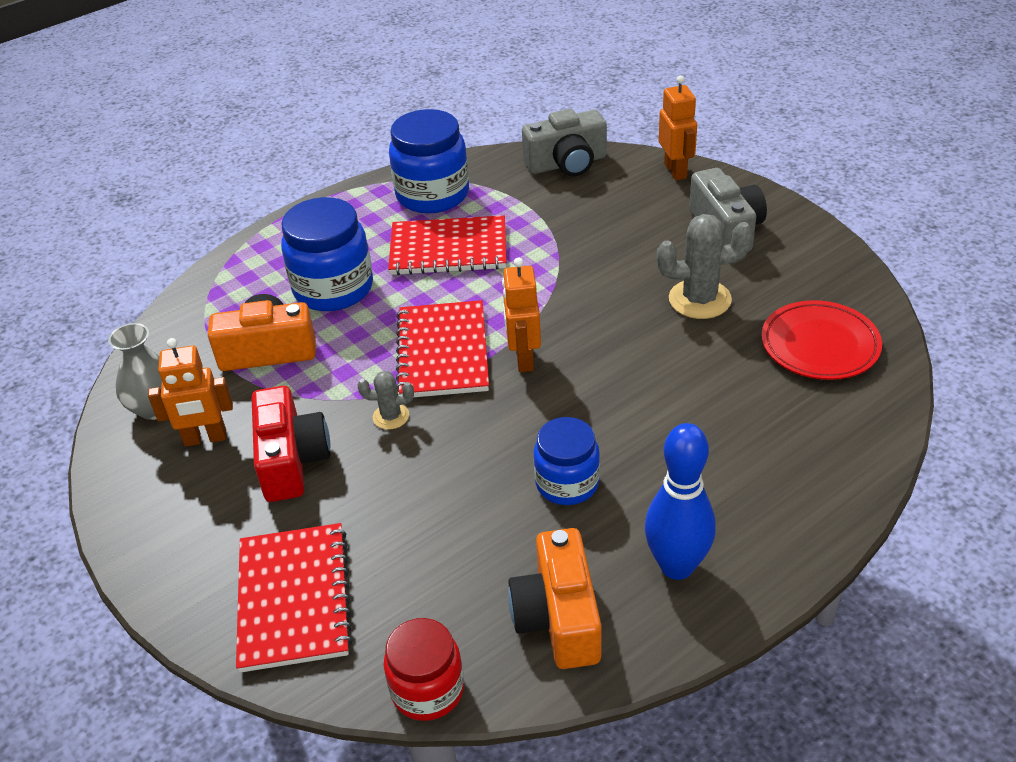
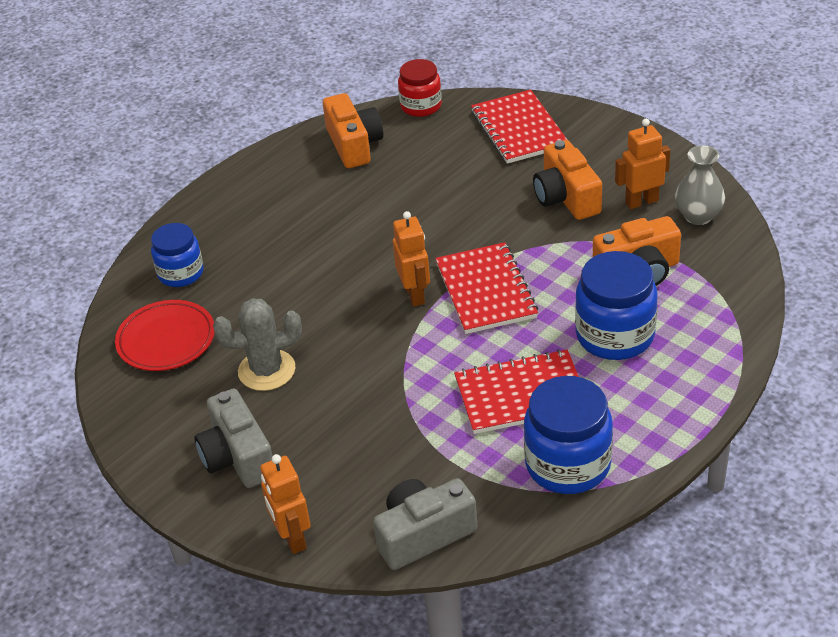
camera: 170 degrees right, 0 degrees up
red camera [252,386,330,502] -> orange camera [533,140,602,220]
grey cactus [357,371,414,429] -> none
blue jar [534,417,600,505] -> blue jar moved to [151,223,204,287]
blue bowling pin [645,423,716,580] -> none

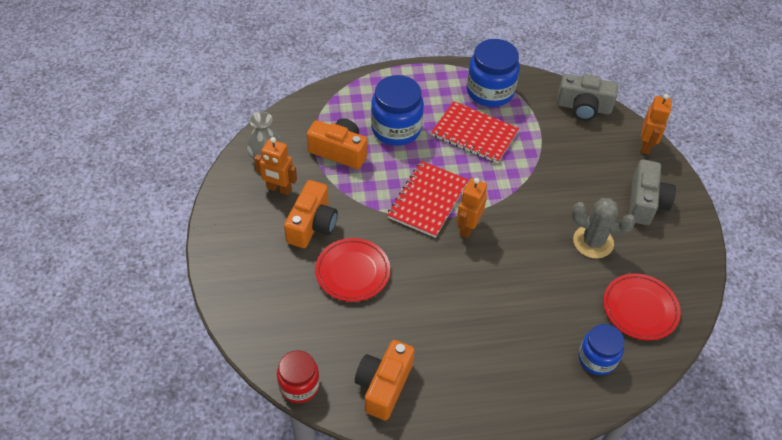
camera: 145 degrees left, 10 degrees up
red notebook [471,90,567,164] -> none
none -> red plate [315,238,390,302]

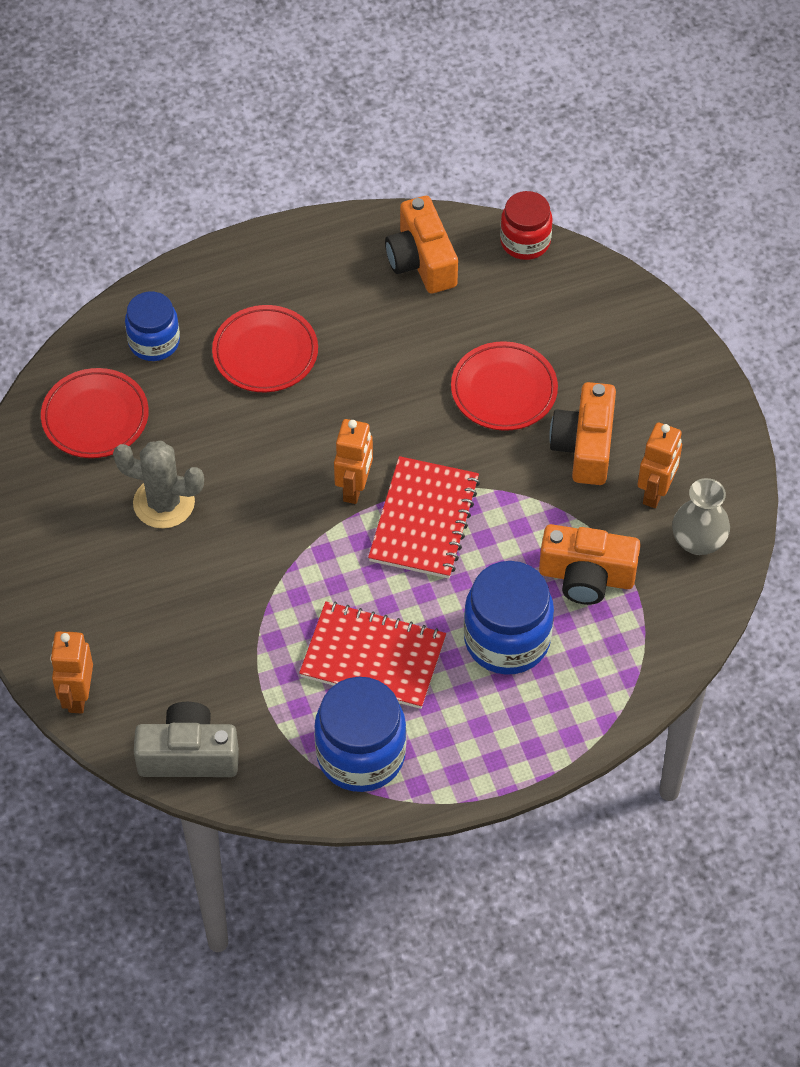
camera: 170 degrees right, 5 degrees up
orange robot [254,137,297,195] -> orange robot turned 105 degrees clockwise [638,423,682,508]
orange camera [355,340,414,420] -> orange camera turned 150 degrees clockwise [385,196,458,294]
grey camera [629,159,676,225] -> none
none -> red plate [212,305,318,392]

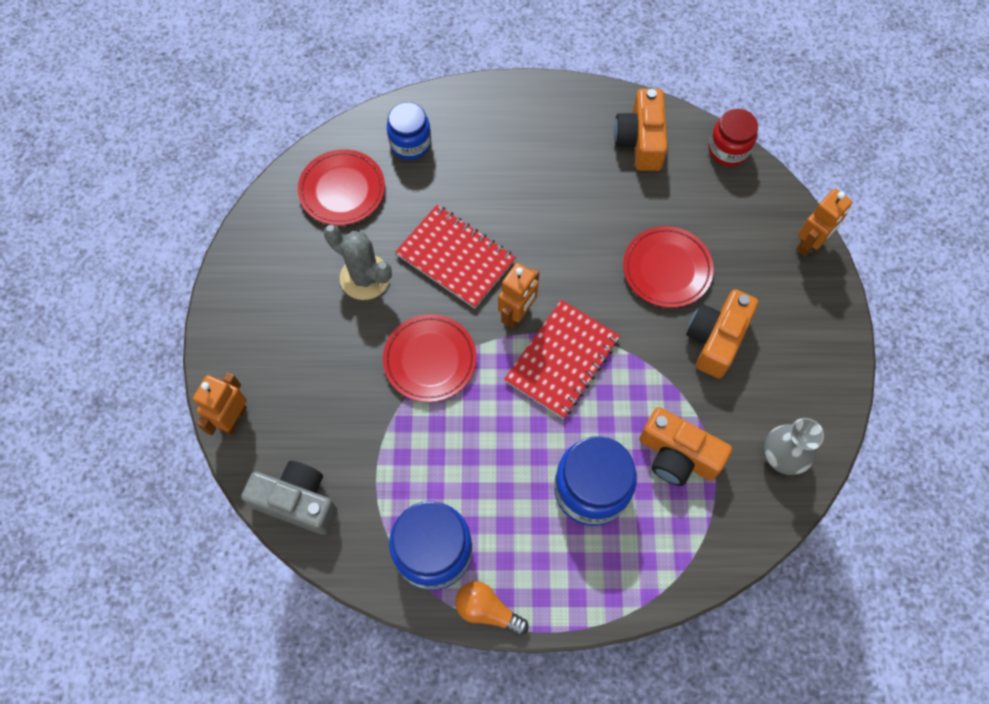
camera: 20 degrees right, 10 degrees up
red plate [212,305,318,392] -> red plate moved to [383,314,477,402]
red notebook [299,601,446,709] -> red notebook moved to [395,205,516,309]
orange robot [638,423,682,508] -> orange robot moved to [796,189,852,256]
none -> orange light bulb [455,581,528,636]

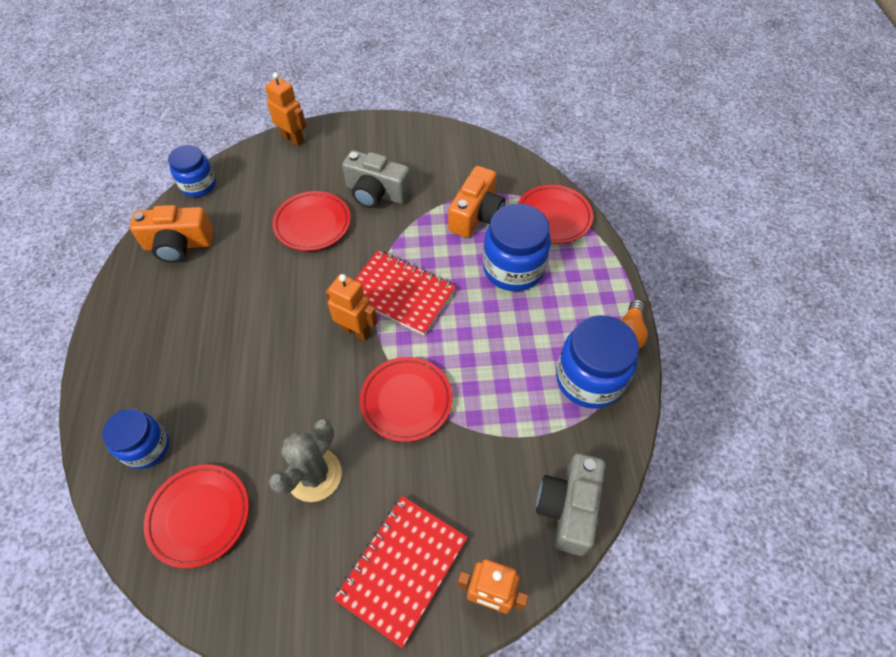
camera: 95 degrees left, 10 degrees down
red notebook [395,205,516,309] -> red notebook moved to [334,496,468,648]
orange camera [686,289,758,378] -> grey camera [342,150,411,208]
red jar [708,109,758,166] -> blue jar [168,145,216,197]
grey vase [764,418,824,475] -> none
none -> red plate [517,185,593,244]

